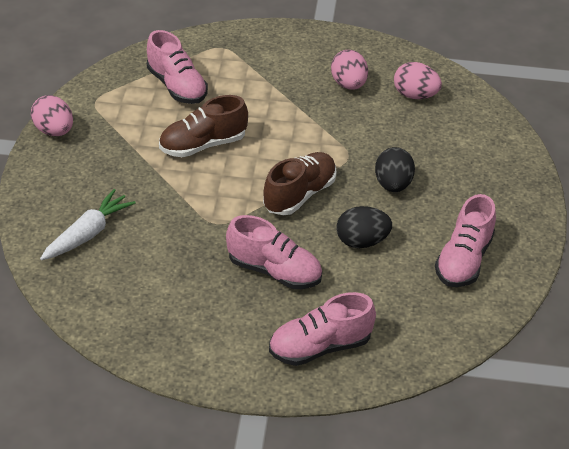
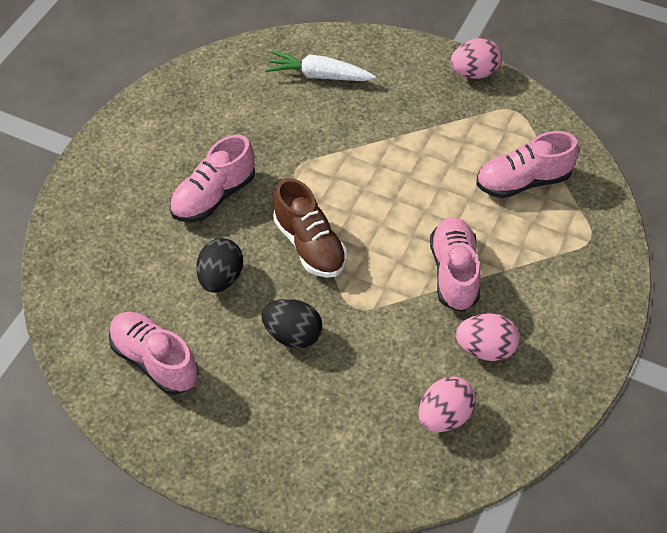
camera: 110 degrees right, 10 degrees up
white carrot [40,189,135,260] -> white carrot turned 135 degrees clockwise [266,51,376,81]
brown shoe [159,95,248,157] -> none
pink shoe [269,292,376,366] -> pink shoe moved to [430,217,481,312]

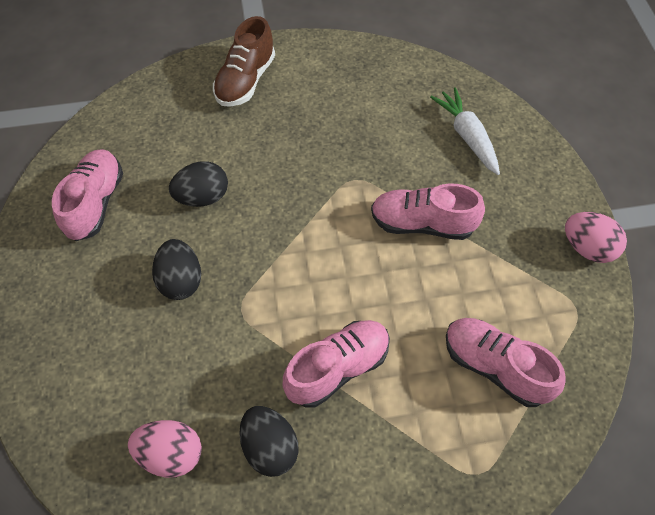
camera: 55 degrees right, 5 degrees up
pink shoe [170,135,255,222] -> pink shoe moved to [371,183,485,240]
brown shoe [273,178,347,278] -> brown shoe moved to [213,16,275,107]
pink egg [456,313,519,361] -> black egg [239,406,299,477]

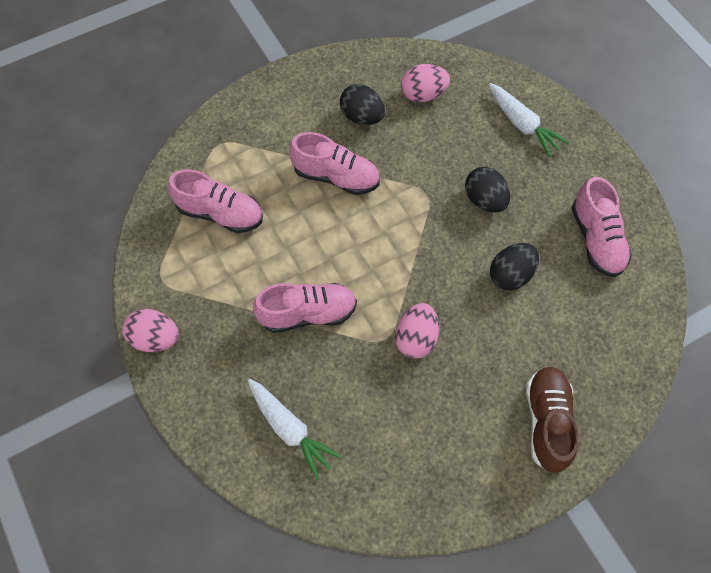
camera: 160 degrees right, 5 degrees up
pink shoe [283,320,390,408] -> pink shoe turned 105 degrees counterclockwise [289,132,380,195]
none -> pink egg [395,303,439,359]
none -> white carrot [489,83,570,158]

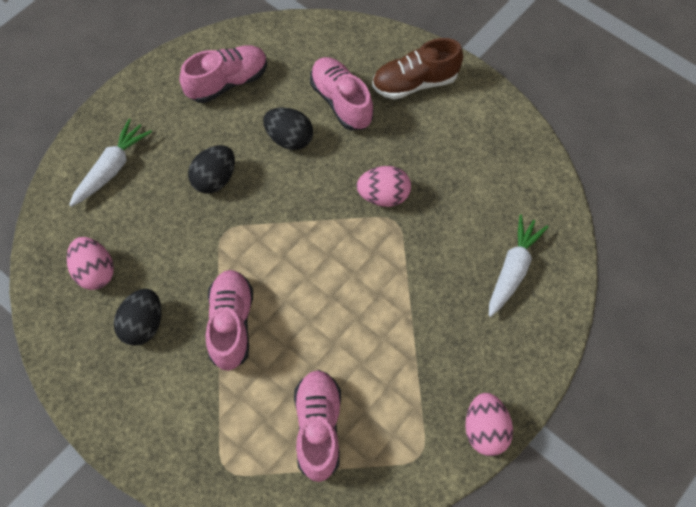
camera: 110 degrees left, 0 degrees up
pink shoe [253,283,357,333] -> pink shoe moved to [310,57,373,131]

